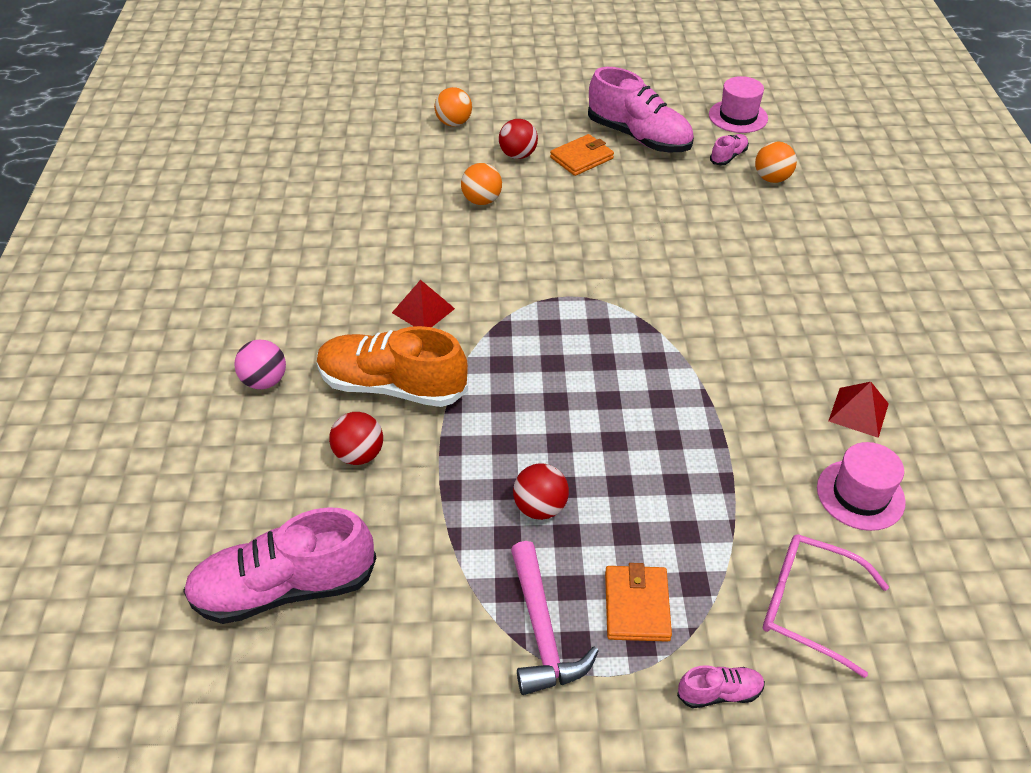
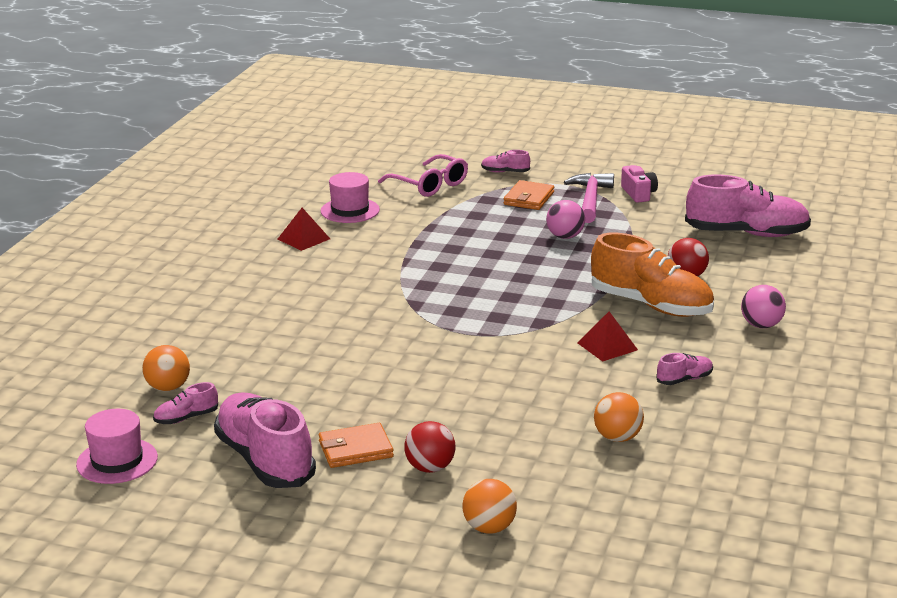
camera: 160 degrees left, 20 degrees down
orange ball [461,163,502,205] -> orange ball moved to [594,392,644,442]
red ball [513,463,569,520] -> pink ball [546,200,585,239]
none -> pink camera [621,165,658,203]
none -> pink shoe [656,353,713,385]

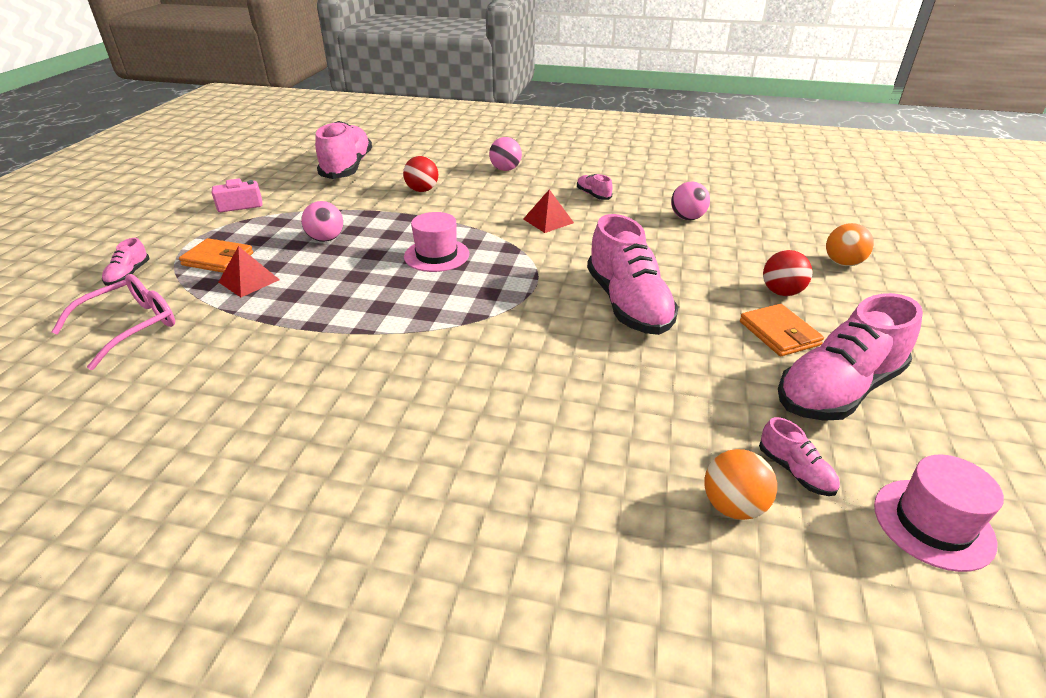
camera: 95 degrees left, 10 degrees up
red pyramid [278,208,330,251] -> red pyramid moved to [219,246,280,297]
pink hat [320,172,380,223] -> pink hat moved to [404,212,469,272]
pink hammer [564,173,614,223] -> none
orange shoe [591,233,714,317] -> none
orange ball [594,392,644,442] -> pink ball [671,182,710,220]
none -> pink shoe [587,214,679,335]

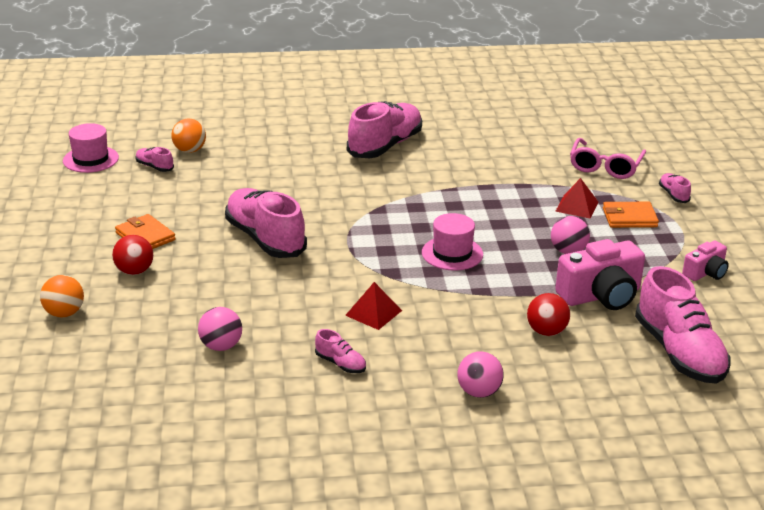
camera: 160 degrees right, 5 degrees down
pink shoe [778,293,923,421] -> pink shoe moved to [347,101,422,158]
none -> pink camera [555,239,645,310]

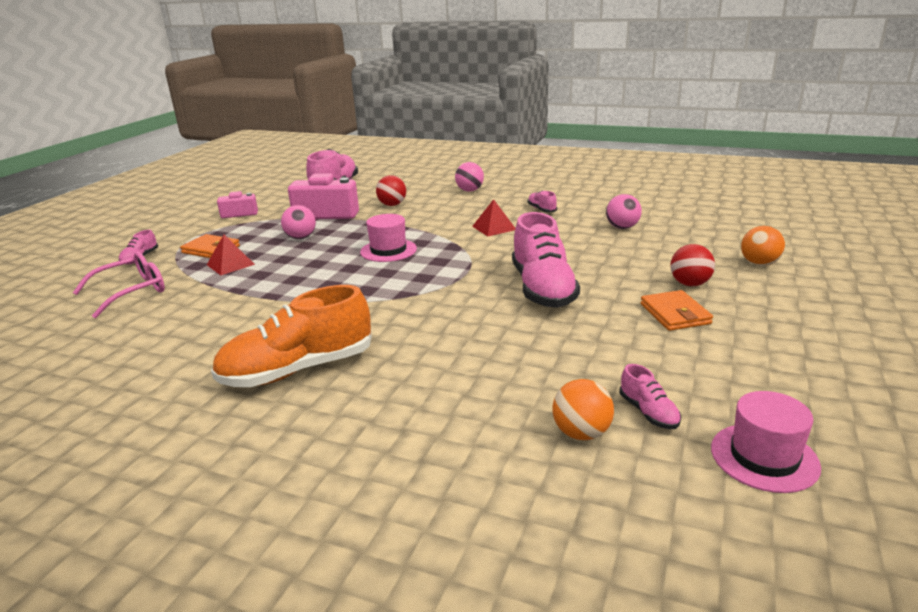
camera: 150 degrees left, 5 degrees down
pink shoe [347,101,422,158] -> orange shoe [211,285,372,387]

